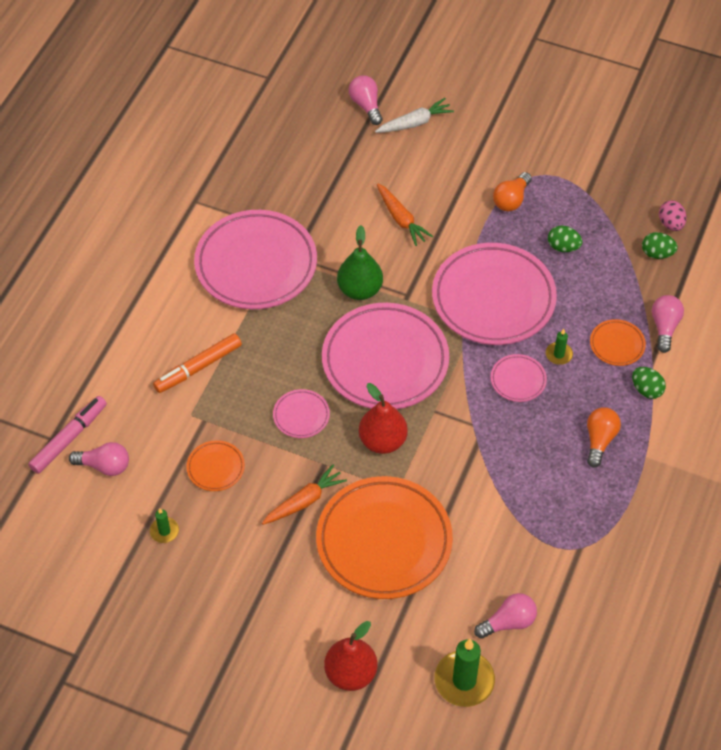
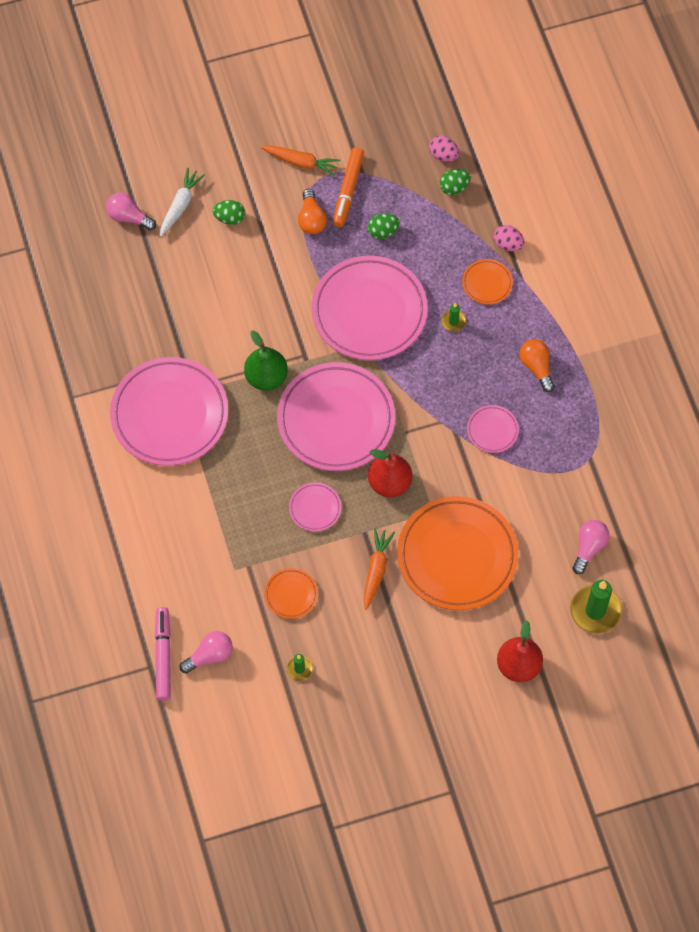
camera: 40 degrees left, 10 degrees up
orange marker [153,333,242,393] -> orange marker moved to [333,147,364,227]
orange carrot [377,183,433,246] -> orange carrot moved to [261,145,340,177]
pink plate [491,354,547,402] -> pink plate moved to [467,405,519,453]
green egg [632,367,666,399] -> green egg moved to [212,200,245,225]
pink light bulb [652,295,684,353] -> pink egg [494,225,525,251]

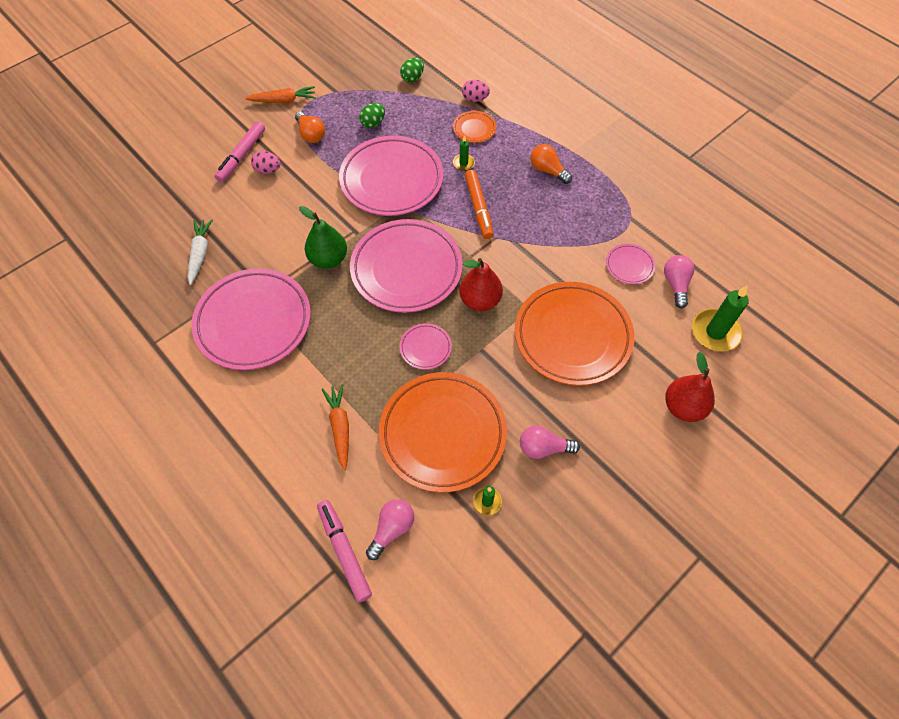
camera: 25 degrees left, 5 degrees down
pink light bulb [106,193,156,231] -> pink light bulb moved to [520,426,580,459]
white carrot [160,168,205,237] -> white carrot moved to [188,220,213,285]
green egg [212,200,245,225] -> pink marker [214,121,265,182]
orange plate [264,568,318,619] -> orange plate [379,372,507,493], size x2.28
orange marker [333,147,364,227] -> orange marker moved to [465,170,494,239]
orange carrot [363,528,395,610] -> orange carrot moved to [322,384,349,470]
pink egg [429,136,459,162] -> pink egg moved to [251,151,281,174]
pink plate [467,405,519,453] -> pink plate moved to [606,244,655,284]

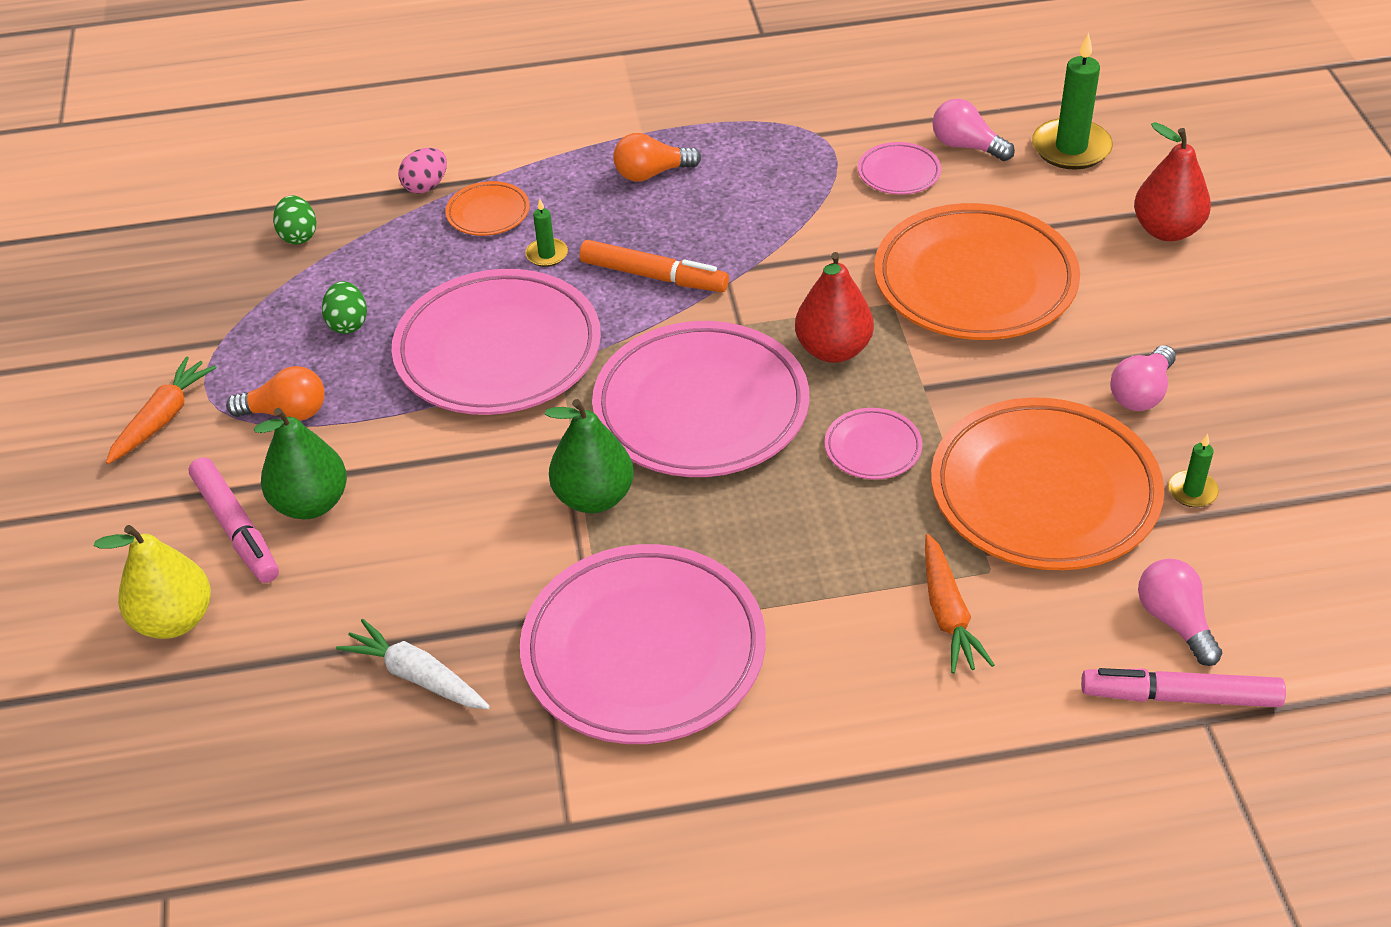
camera: 55 degrees left, 15 degrees down
pink egg [251,151,281,174] -> green pear [254,408,347,519]
orange carrot [322,384,349,470] -> orange carrot turned 120 degrees counterclockwise [925,534,994,674]
none -> yellow pear [94,525,211,639]

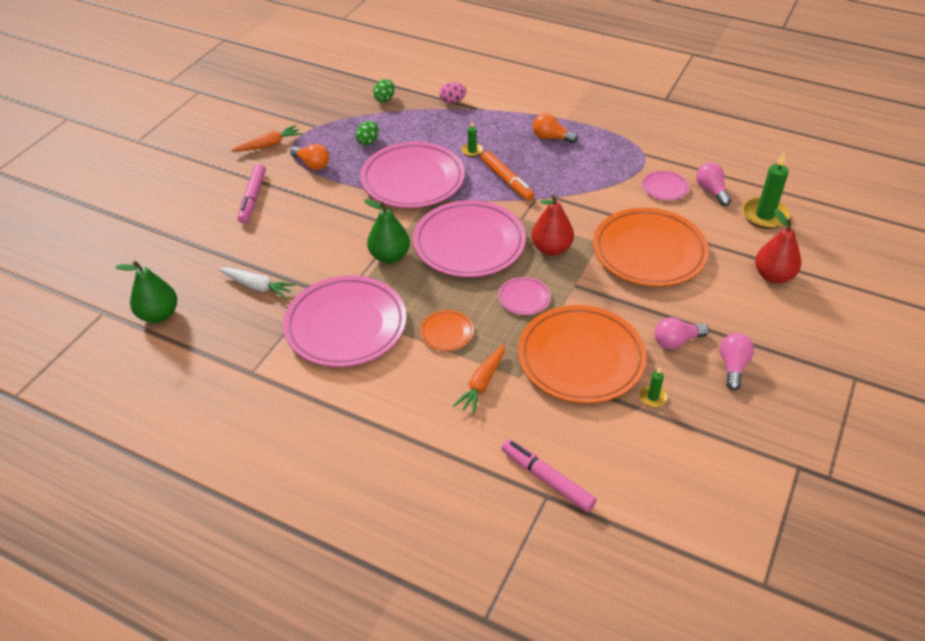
camera: 35 degrees right, 0 degrees up
yellow pear [94,525,211,639] -> none
green pear [254,408,347,519] -> green pear moved to [115,261,177,323]
white carrot [336,619,490,709] -> white carrot turned 135 degrees clockwise [219,267,296,299]
orange plate [446,181,530,236] -> orange plate moved to [420,310,474,351]
pink light bulb [1138,559,1222,666] -> pink light bulb moved to [720,333,754,390]

